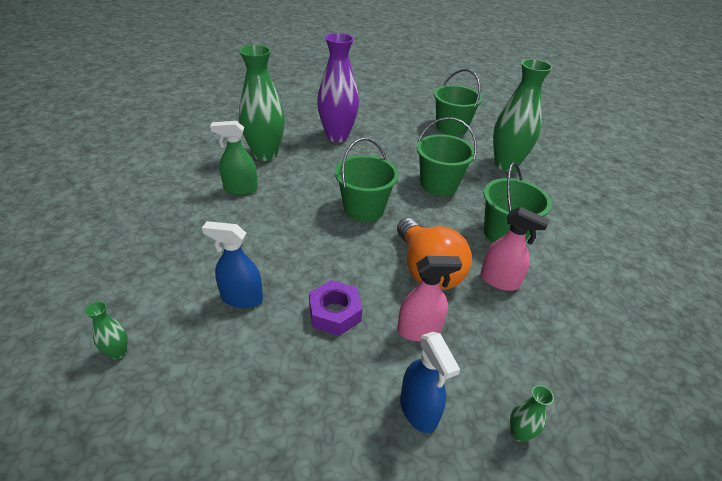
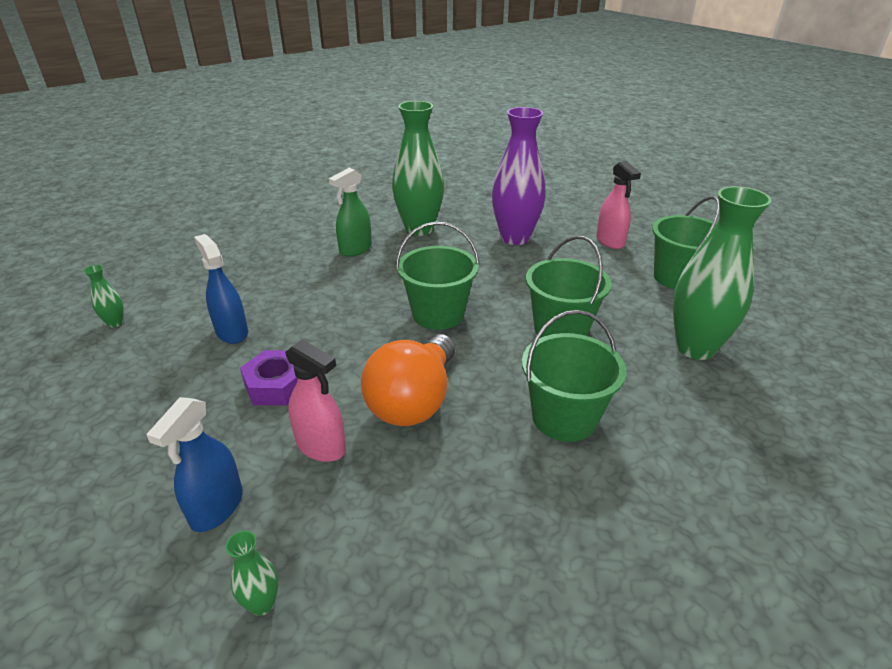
camera: 45 degrees right, 5 degrees down
green spray bottle [210,121,258,195] -> green spray bottle turned 90 degrees counterclockwise [329,168,372,257]
pink spray bottle [480,207,550,291] -> pink spray bottle moved to [596,161,641,249]

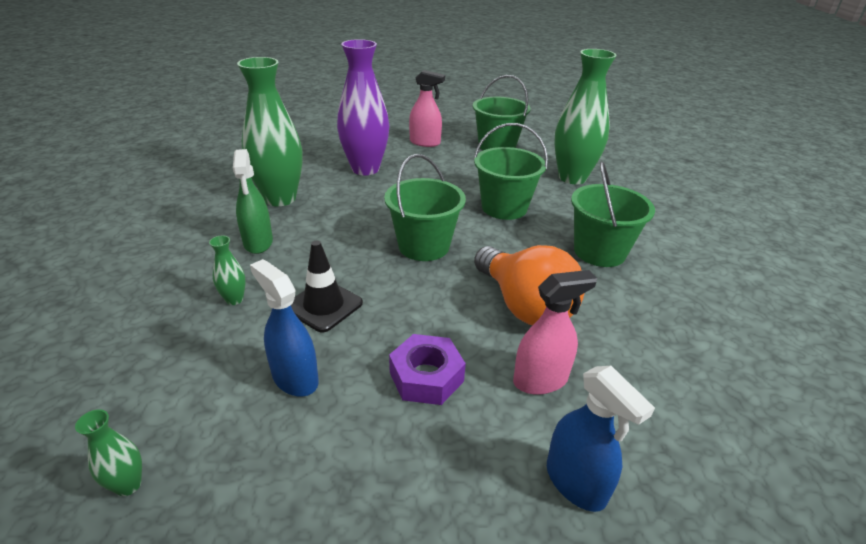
camera: 55 degrees left, 0 degrees up
blue spray bottle [194,234,248,344] -> blue spray bottle turned 45 degrees clockwise [250,259,319,396]
green vase [226,531,278,616] -> green vase moved to [209,236,246,305]
none -> black traffic cone [291,241,363,333]

